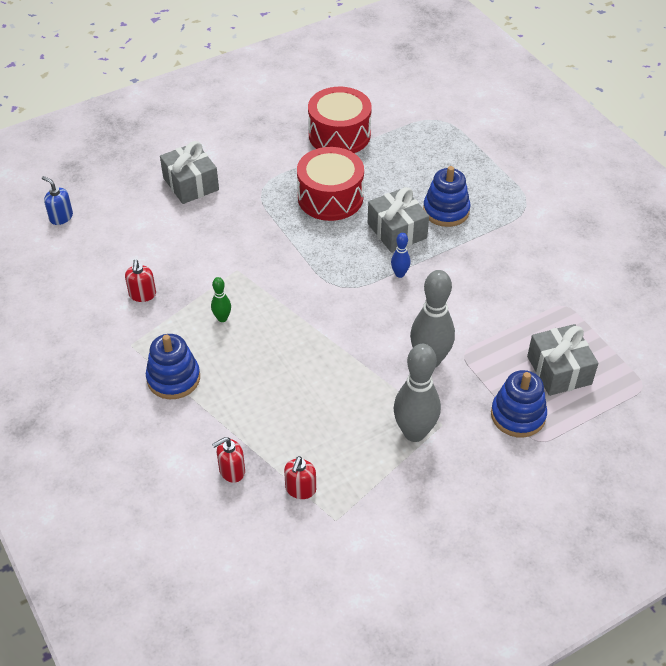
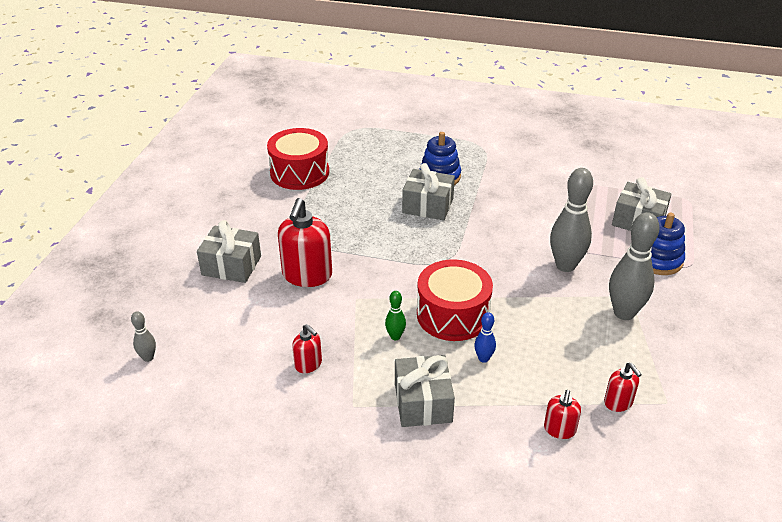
camera: 45 degrees left, 10 degrees down
blue soap dispenser [42,176,73,225] -> grey bowling pin [131,311,156,362]
blue stacking toy [146,334,200,399] -> grey gift [395,355,455,427]
red drum [297,147,364,221] -> red drum moved to [417,259,493,341]
blue bowling pin [391,233,410,278] -> blue bowling pin moved to [474,312,496,363]
none -> red soap dispenser [278,198,332,287]

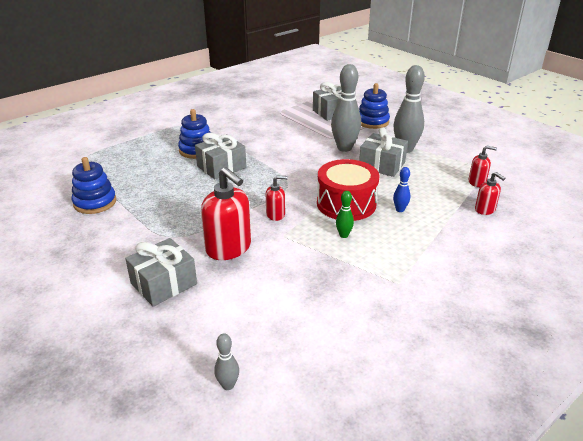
camera: 55 degrees left, 5 degrees down
red drum [267,128,329,190] -> blue stacking toy [72,157,116,214]
red soap dispenser [292,324,322,373] -> red soap dispenser moved to [266,175,288,221]
grey gift [395,355,455,427] -> grey gift moved to [359,127,408,177]

